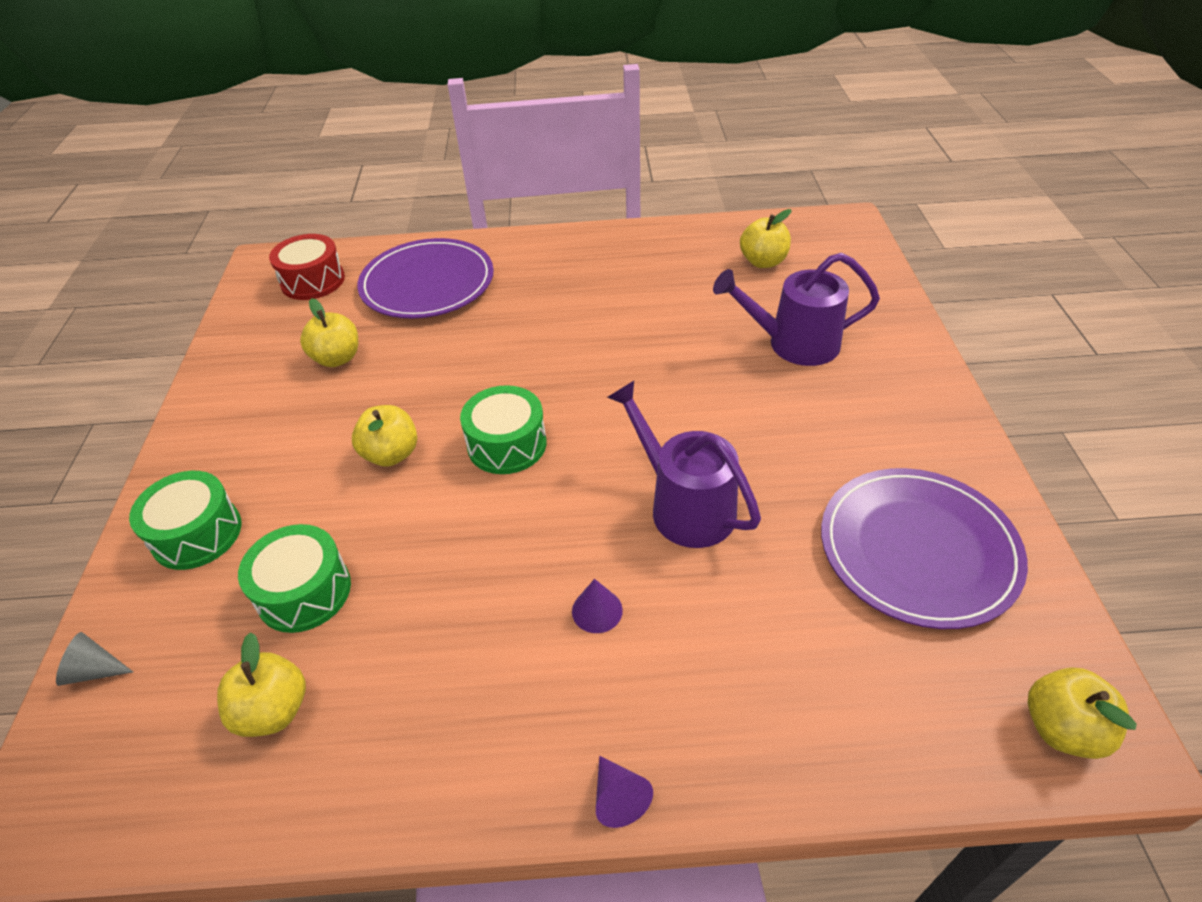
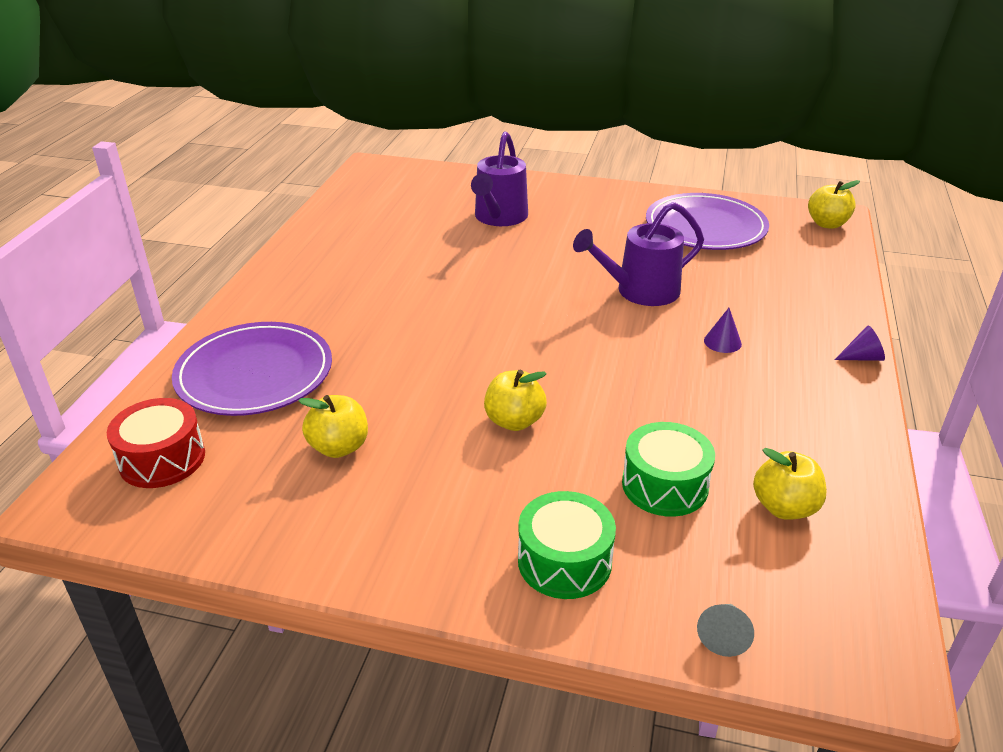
camera: 75 degrees left, 10 degrees down
green drum [460,385,546,474] -> none
yellow apple [740,209,791,268] -> none

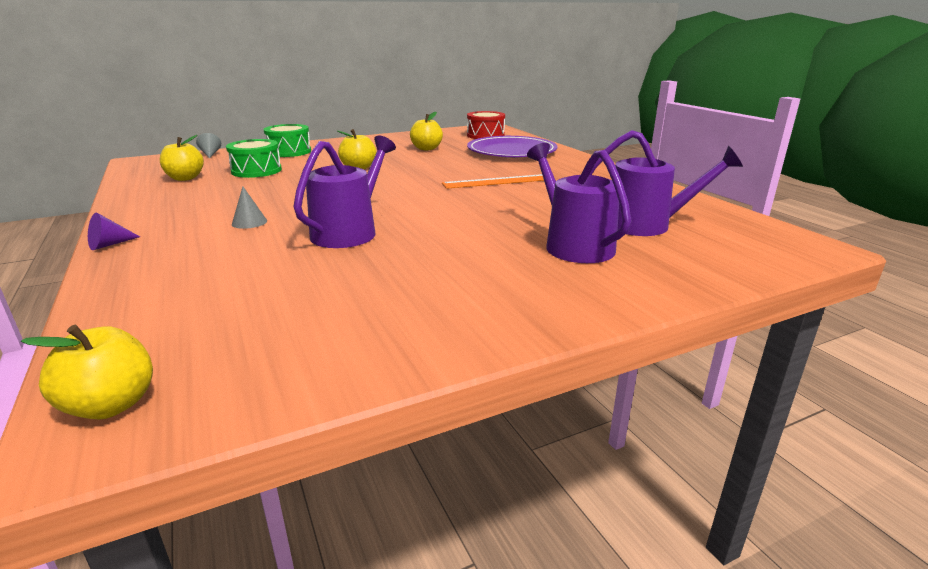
camera: 140 degrees right, 10 degrees down
purple plate [646,193,769,250] -> none
purple cone [704,308,742,353] -> grey cone [232,187,267,229]
none -> orange ruler [442,174,544,189]
none -> purple watering can [590,130,743,236]

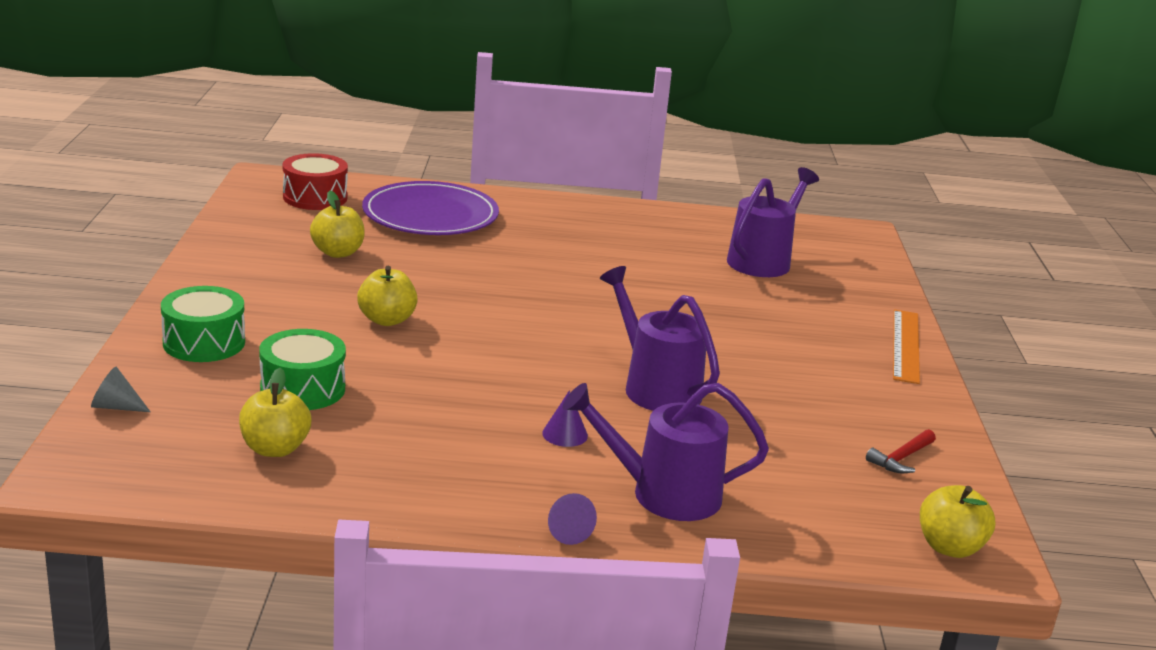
camera: 65 degrees left, 0 degrees up
grey cone [232,187,267,229] -> purple cone [542,390,588,447]
orange ruler [442,174,544,189] -> orange ruler moved to [893,309,920,384]
purple watering can [527,143,631,263] -> purple watering can moved to [563,383,769,521]
none -> red hammer [866,429,936,473]

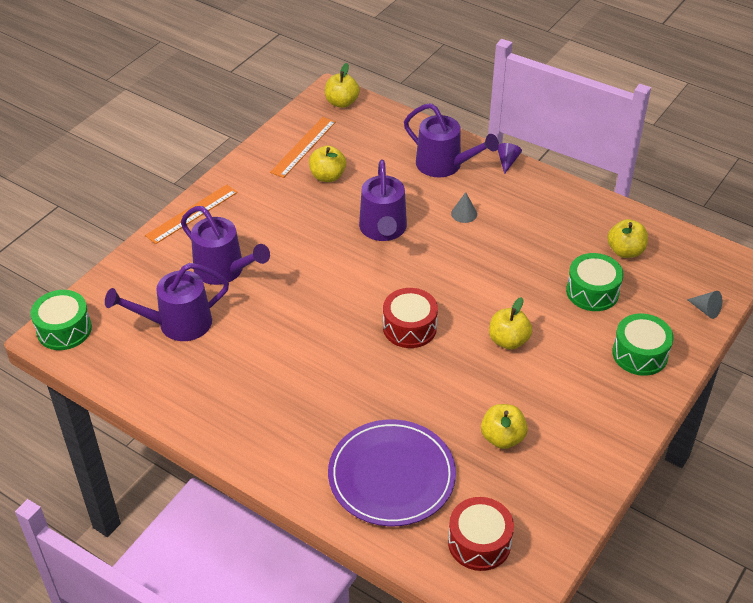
camera: 145 degrees left, 20 degrees up
purple cone [542,390,588,447] -> grey cone [451,192,477,223]
red hammer [866,429,936,473] -> orange ruler [270,117,336,178]
none -> green drum [31,290,92,350]
none -> purple watering can [181,206,270,285]
none -> yellow apple [309,145,346,182]
none -> red drum [383,288,438,348]

